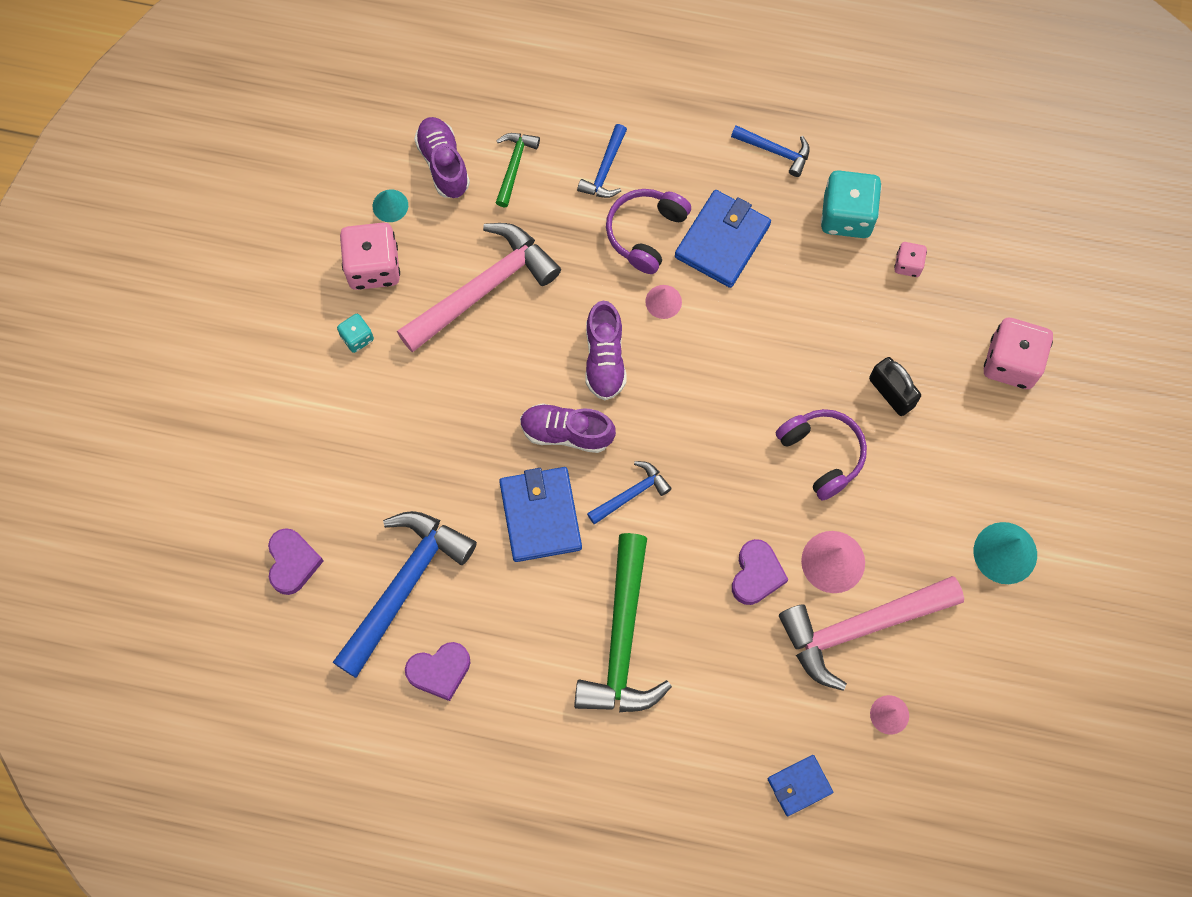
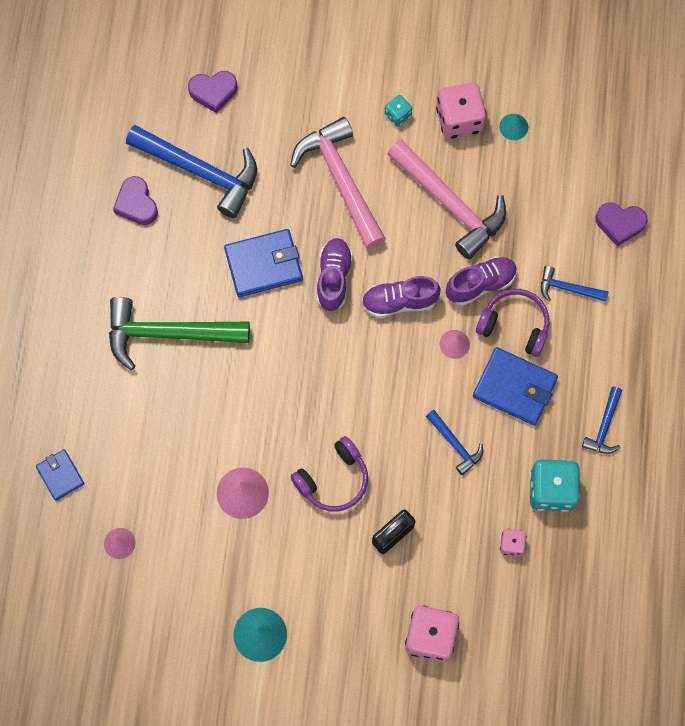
camera: 85 degrees right, 0 degrees up
purple shoe [414,117,470,198] -> purple shoe moved to [446,256,517,306]
green hammer [496,133,540,207] -> none
blue hammer [587,461,672,525] -> blue hammer moved to [426,410,483,475]
purple heart [732,539,789,605] -> purple heart moved to [595,202,648,246]
pink hammer [779,576,964,691] -> pink hammer moved to [290,117,386,249]

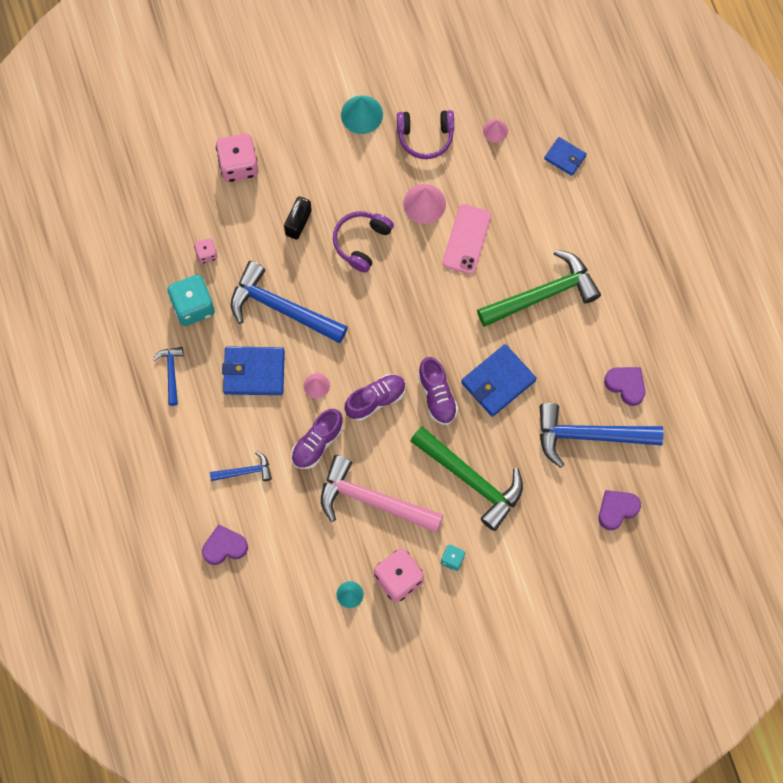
camera: 155 degrees right, 0 degrees up
pink hammer [290,117,386,249] -> green hammer [410,427,523,531]
blue hammer [426,410,483,475] -> blue hammer [231,261,348,343], size x2.05
purple headphones [476,289,549,357] -> purple headphones moved to [397,110,454,159]
none -> pink phone [443,204,491,274]

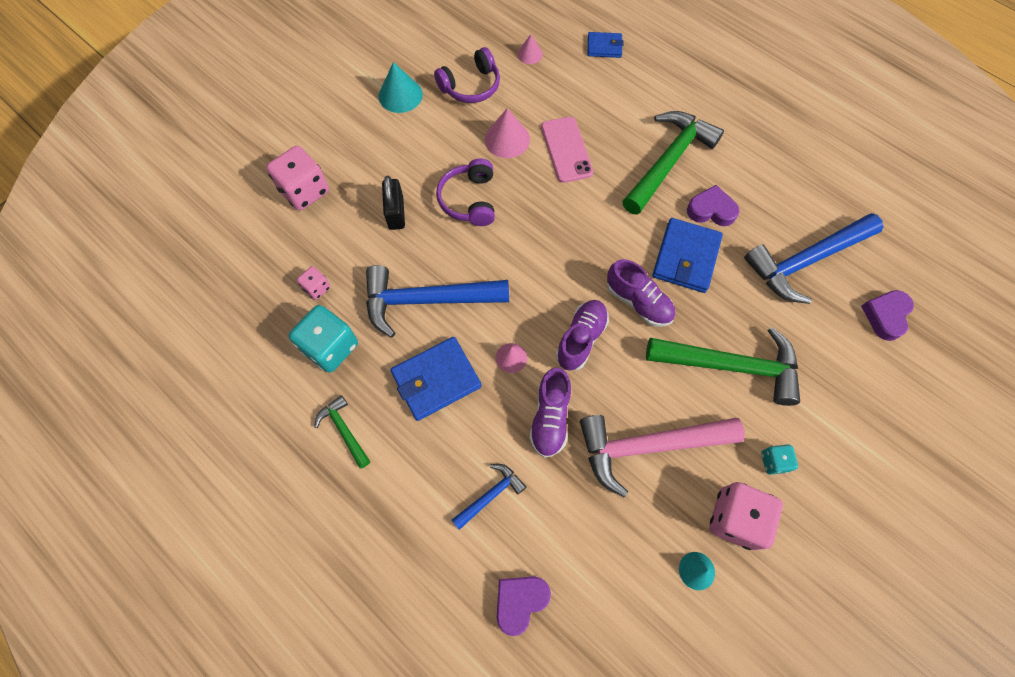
camera: 30 degrees left, 5 degrees down
blue hammer [153,347,184,406] -> green hammer [314,395,370,469]
purple heart [604,367,645,406] -> purple heart moved to [687,185,740,226]

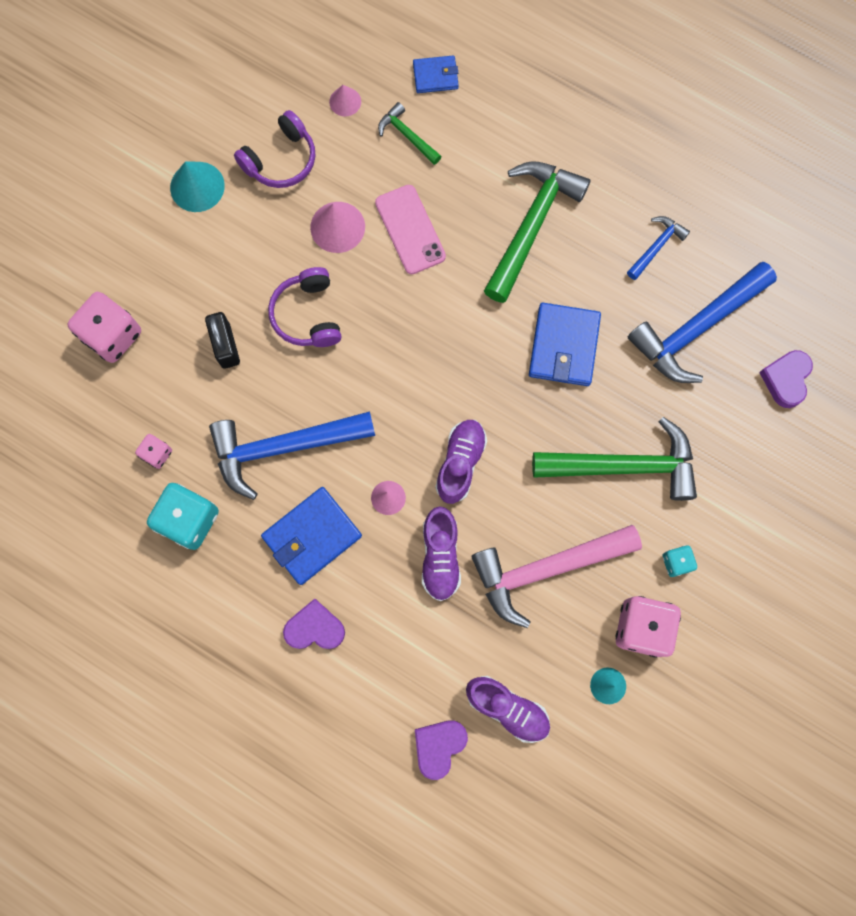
camera: 10 degrees left, 10 degrees up
green hammer [314,395,370,469] -> green hammer moved to [378,102,442,165]
blue hammer [452,464,527,530] -> blue hammer moved to [627,216,690,280]
purple shoe [607,259,675,327] -> purple shoe moved to [466,676,550,743]
purple heart [687,185,740,226] -> purple heart moved to [283,599,345,649]

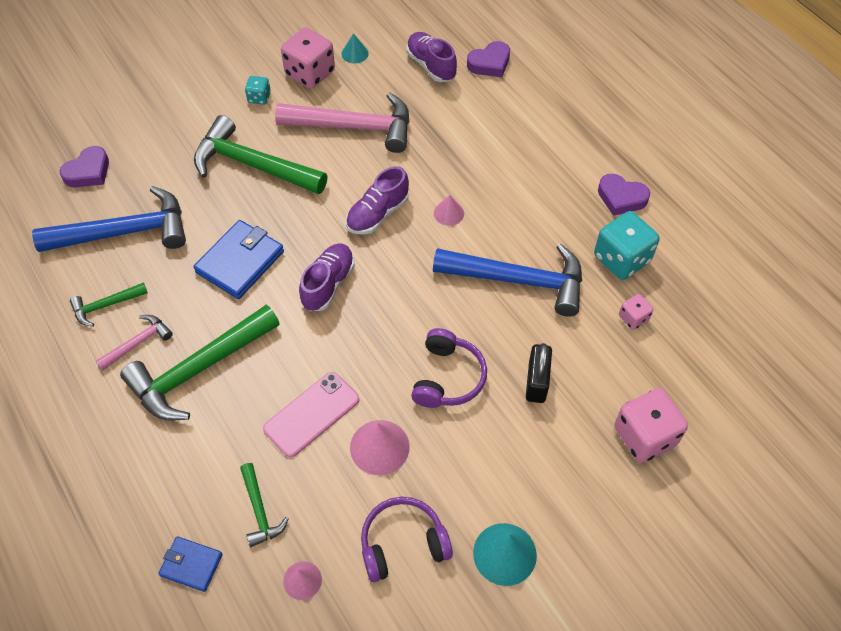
camera: 155 degrees left, 20 degrees down
blue wallet [261,487,362,585] -> none
purple heart [283,599,345,649] -> purple heart moved to [598,174,650,216]
pink phone [375,185,446,274] -> pink phone turned 45 degrees clockwise [263,372,359,457]
purple shoe [422,506,461,601] -> purple shoe moved to [299,243,355,311]
blue hammer [627,216,690,280] -> green hammer [70,282,148,327]
none -> pink hammer [96,315,173,371]

